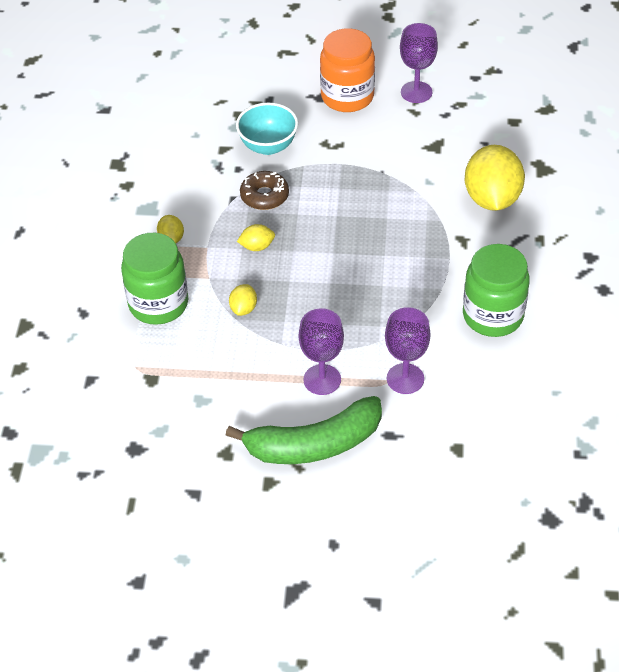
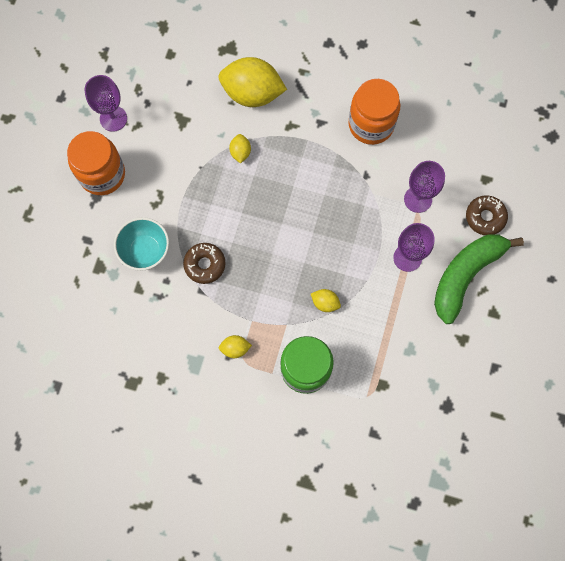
camera: 80 degrees left, 25 degrees up
green banana [226,396,382,464] -> green banana turned 135 degrees counterclockwise [434,234,524,324]
yellow lemon [237,224,275,251] -> yellow lemon moved to [229,134,251,163]
green jar [463,244,530,337] -> orange jar [349,79,400,145]
none -> brown donut [466,195,508,235]

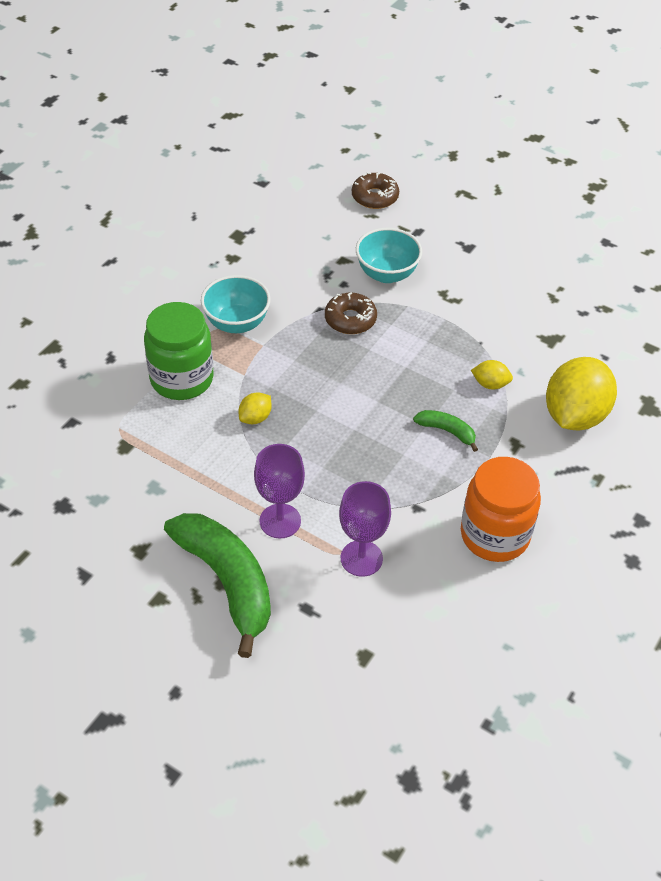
camera: 105 degrees right, 25 degrees down
orange jar [67,131,125,195] -> none
purple goblet [85,75,127,132] -> none
yellow lemon [219,335,252,358] -> turquoise bowl [201,275,271,333]
brown donut [466,195,508,235] -> brown donut moved to [352,172,399,209]
none -> green banana [413,410,478,452]

